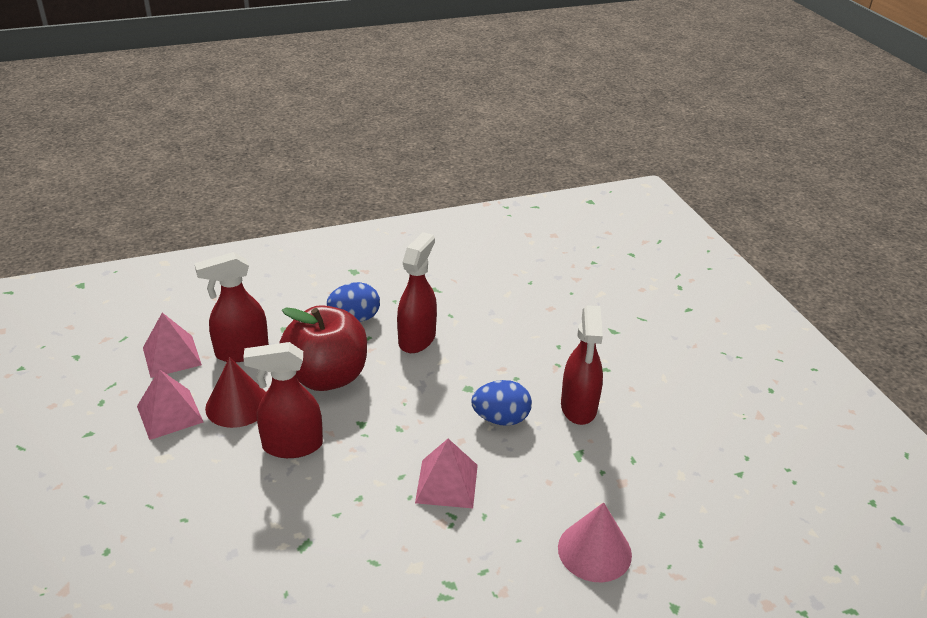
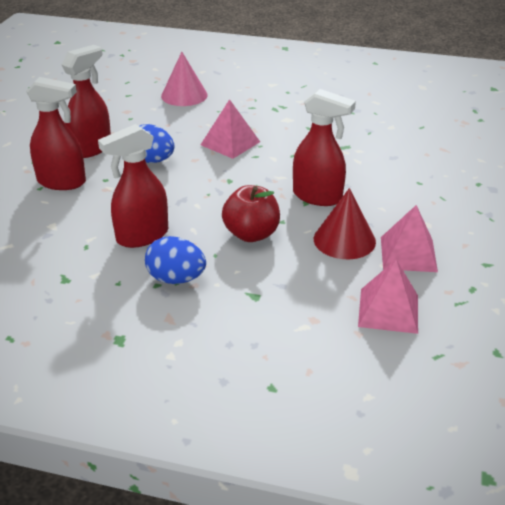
camera: 145 degrees left, 0 degrees up
red spray bottle [194,252,269,362] -> red spray bottle moved to [26,77,86,190]
red apple [279,305,367,391] -> red apple [222,185,280,242], size x0.66

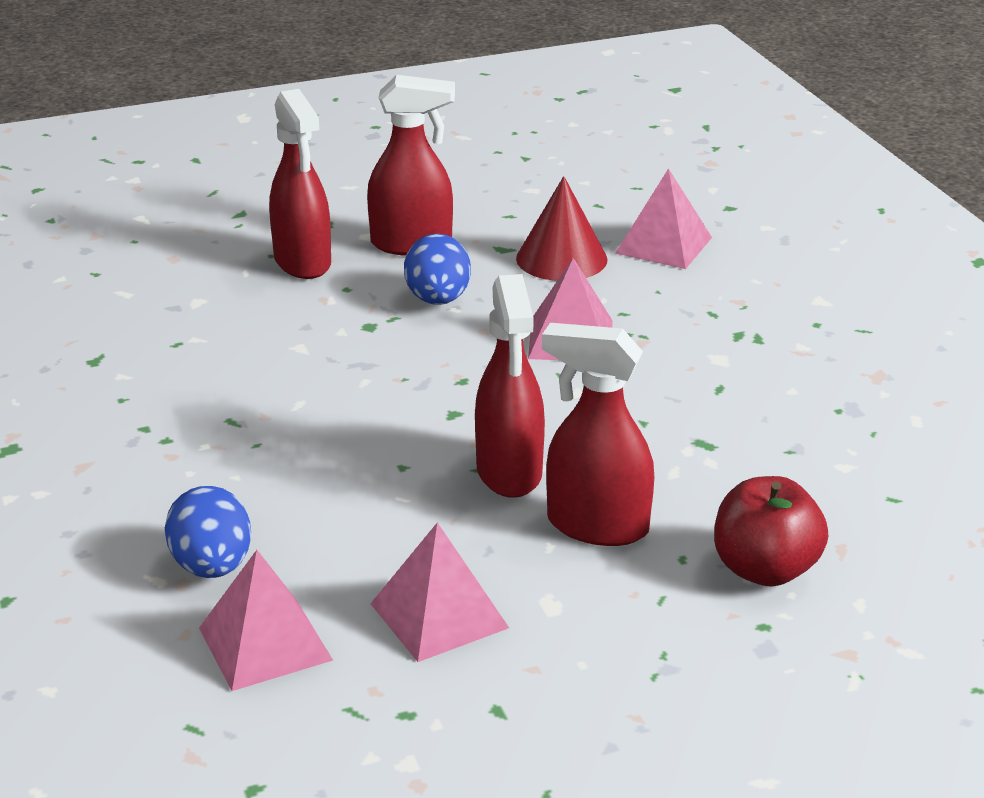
camera: 55 degrees right, 5 degrees down
red spray bottle [98,124,168,248] -> red spray bottle moved to [542,323,654,546]
blue egg [145,236,206,284] -> blue egg moved to [165,486,251,578]
pink cone [161,52,208,106] -> pink pyramid [616,168,712,269]
red apple [222,185,280,242] -> red apple moved to [714,476,828,587]
red cone [314,188,376,259] -> red cone moved to [516,176,607,281]

